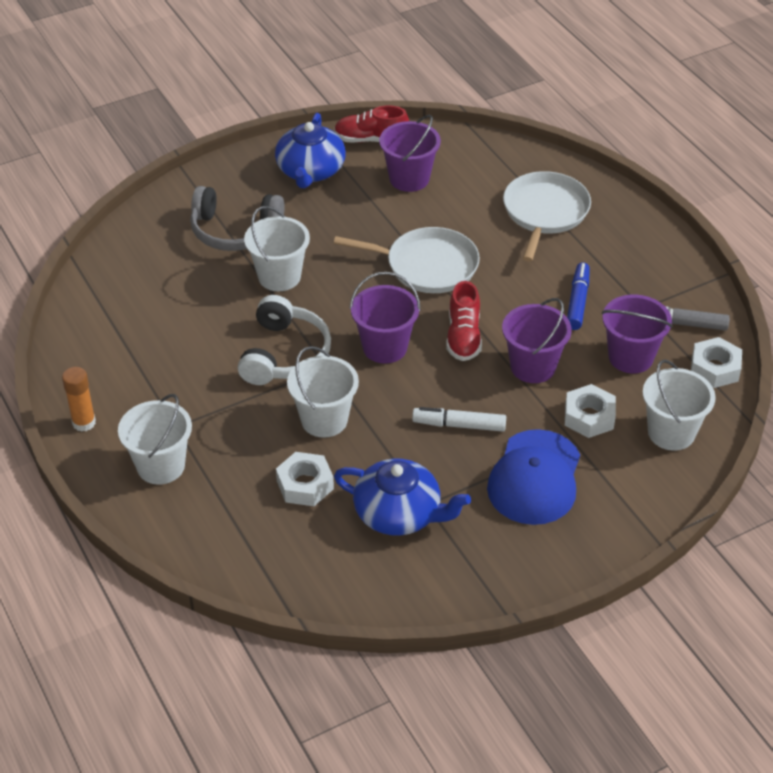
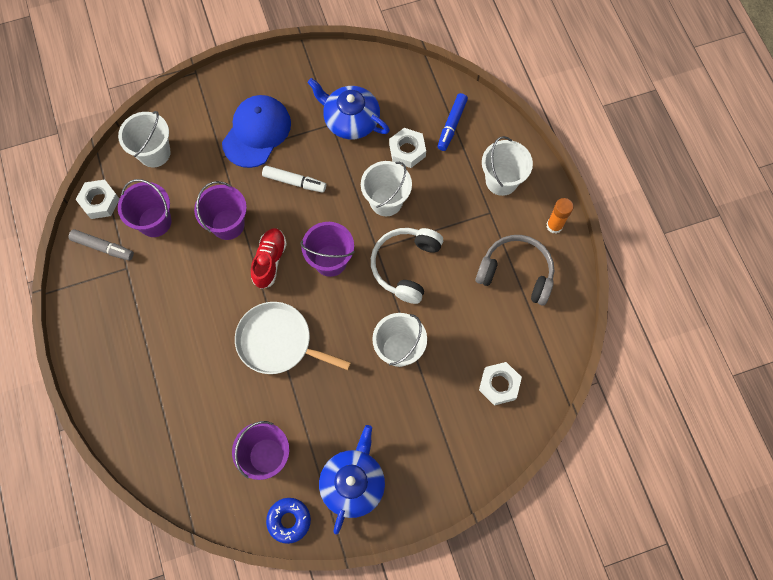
camera: 170 degrees left, 25 degrees up
grey headphones [190,186,285,251] -> grey headphones moved to [476,235,554,305]
red shoe [334,105,409,143] -> blue donut [266,498,311,544]
white pan [503,171,591,262] -> none
white nut [565,384,616,438] -> white nut moved to [479,362,522,405]
blue marker [567,262,590,330] -> blue marker moved to [437,93,468,151]

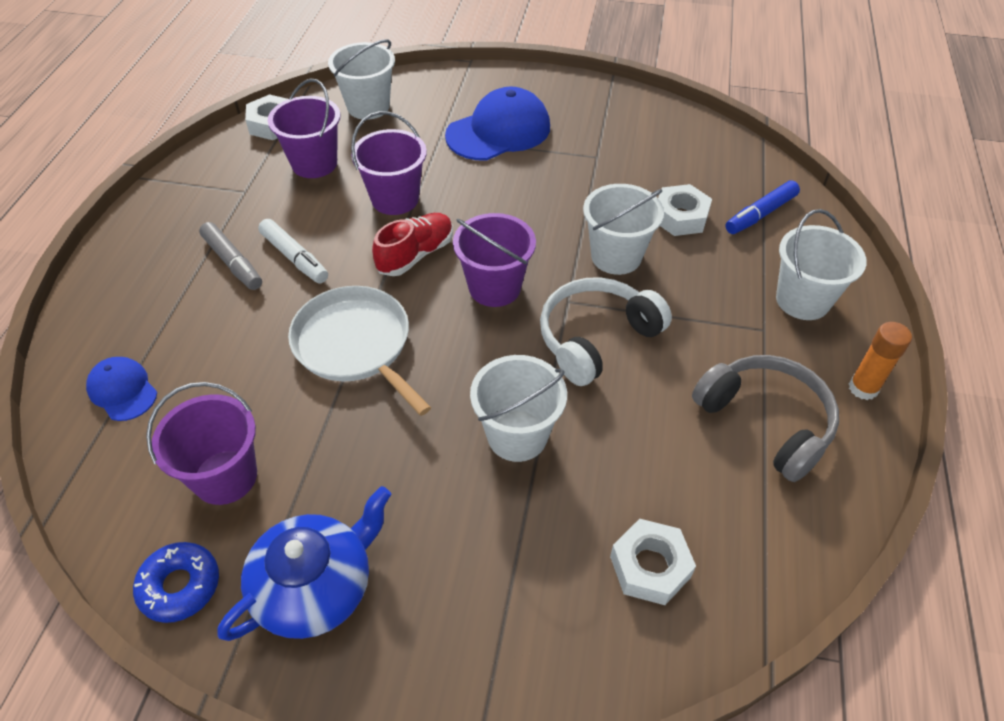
camera: 30 degrees right, 20 degrees down
grey marker [68,229,134,261] -> grey marker moved to [199,222,262,290]
white marker [262,165,326,193] -> white marker moved to [258,219,328,283]
blue teapot [307,78,390,140] -> none
none -> blue cap [86,357,157,421]

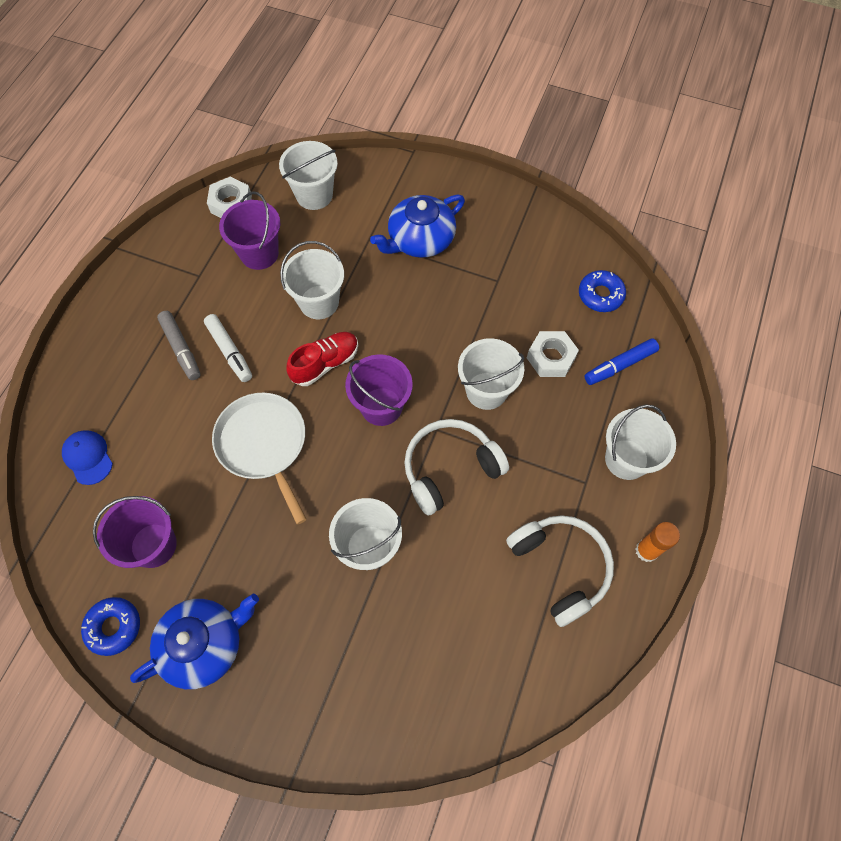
camera: 10 degrees right, 15 degrees up
purple bucket [351,111,427,215] -> white bucket [280,241,344,319]
blue cap [445,87,550,161] -> blue teapot [370,195,465,258]
white nut [610,519,696,605] -> none
grey headphones [692,355,839,482] -> white headphones [506,515,614,627]
none -> blue donut [579,270,626,312]

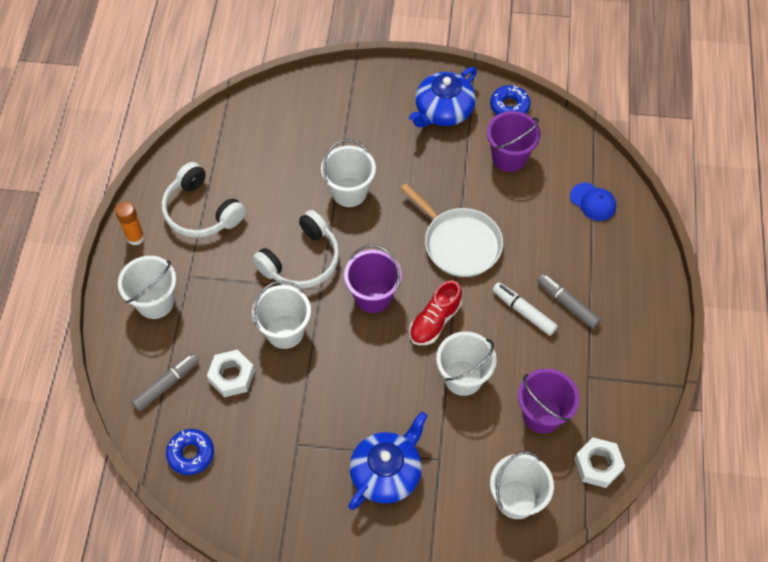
camera: 165 degrees right, 5 degrees down
blue marker [584,339,659,385] -> grey marker [131,353,199,411]

